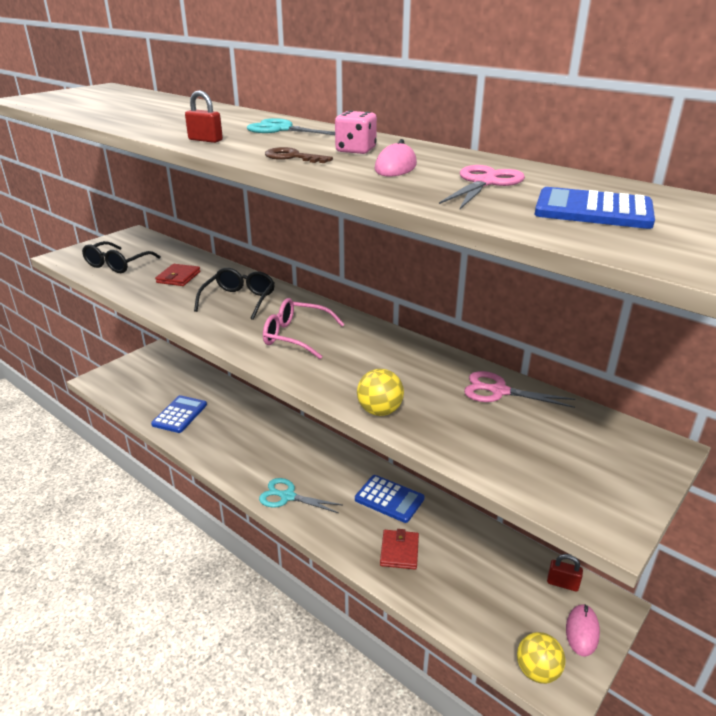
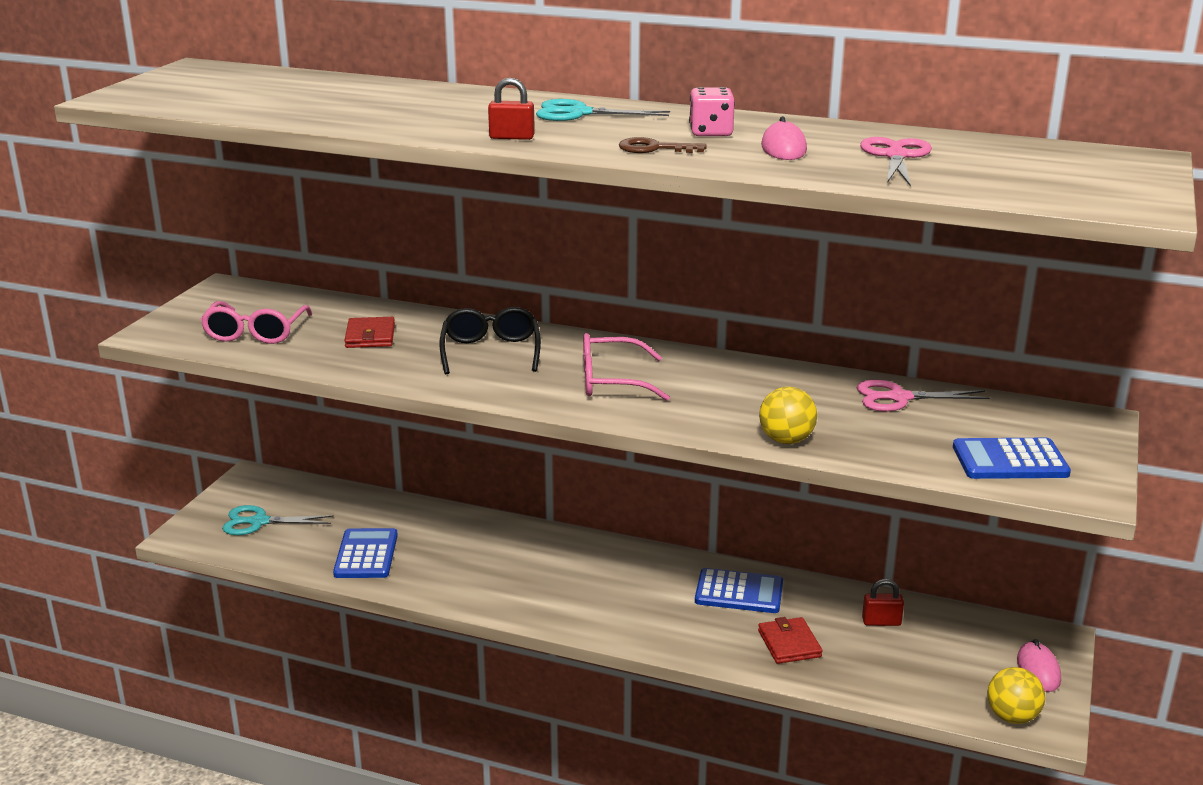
camera: 20 degrees left, 5 degrees down
black glasses [82,241,161,273] -> pink glasses [200,301,312,344]
turquoise scissors [259,478,342,513] -> turquoise scissors moved to [222,505,334,535]
blue calculator [534,187,655,229] -> blue calculator moved to [953,438,1071,479]
red padlock [547,554,583,592] -> red padlock moved to [862,579,904,626]

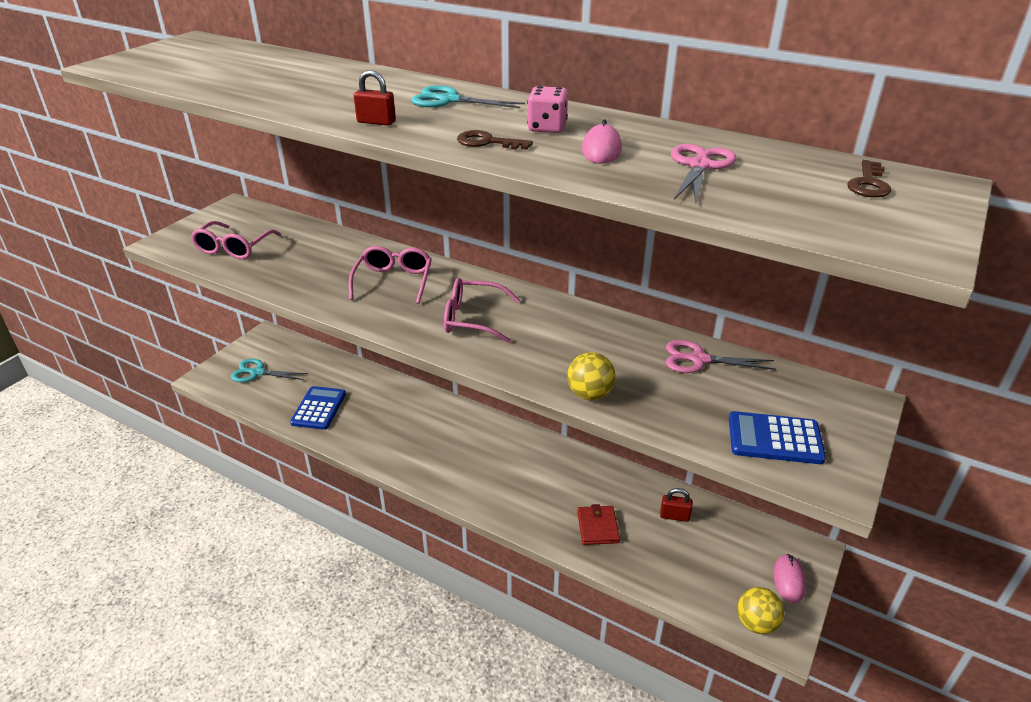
camera: 10 degrees right, 10 degrees up
red wallet [344,317,395,348] -> none
black glasses [439,307,541,374] -> pink glasses [349,246,432,304]
blue calculator [695,568,783,613] -> none
none -> brown key [847,160,891,198]

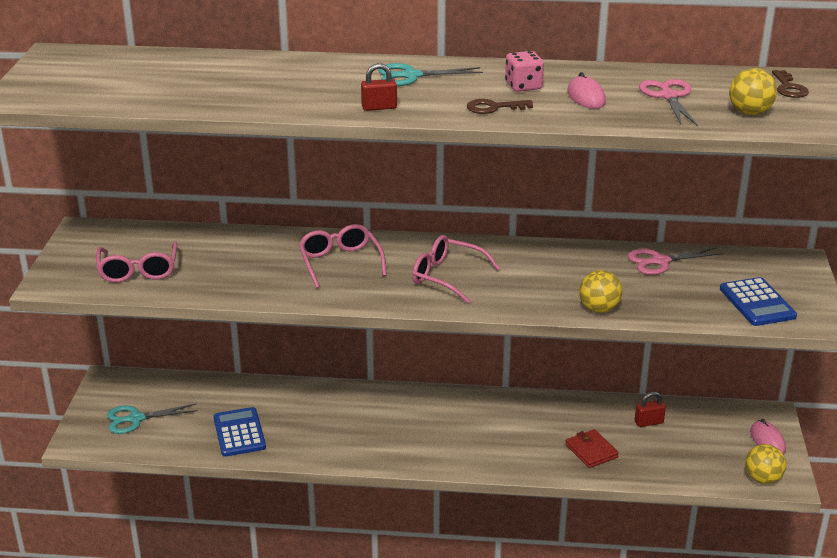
camera: 25 degrees left, 5 degrees down
pink glasses [444,278,520,343] -> pink glasses turned 45 degrees clockwise [412,235,500,304]
blue calculator [729,411,826,464] -> blue calculator turned 90 degrees counterclockwise [720,277,797,326]
none -> yellow ball [729,68,777,115]

